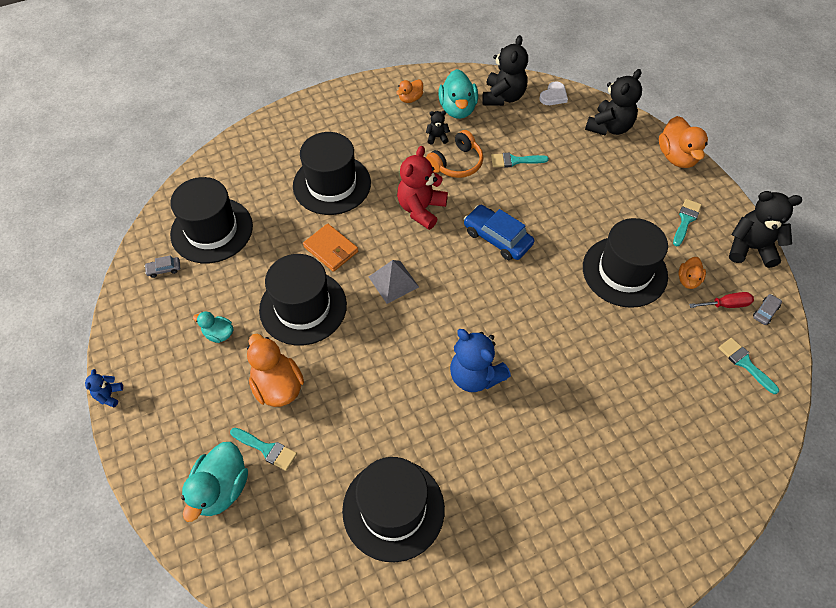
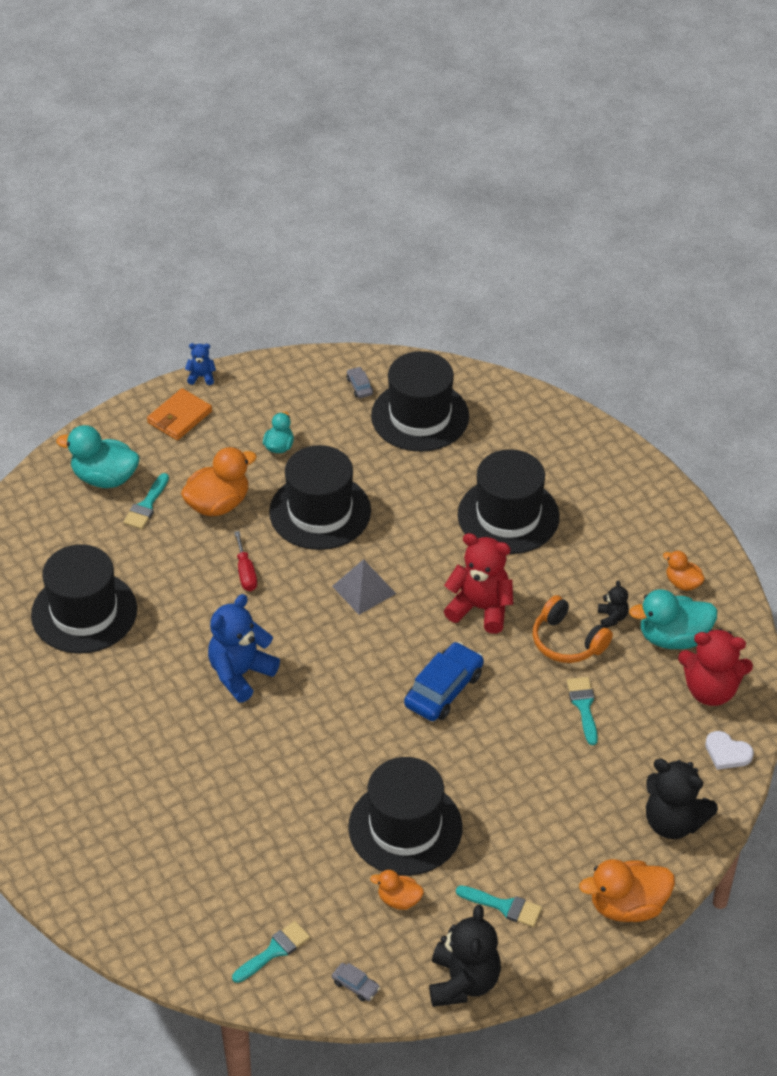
camera: 85 degrees right, 10 degrees down
orange wallet [303,224,358,272] -> orange wallet moved to [147,388,212,440]
black teddy bear [482,35,528,106] -> red teddy bear [678,629,753,706]
red screwdriver [689,292,754,308] -> red screwdriver moved to [234,531,257,591]

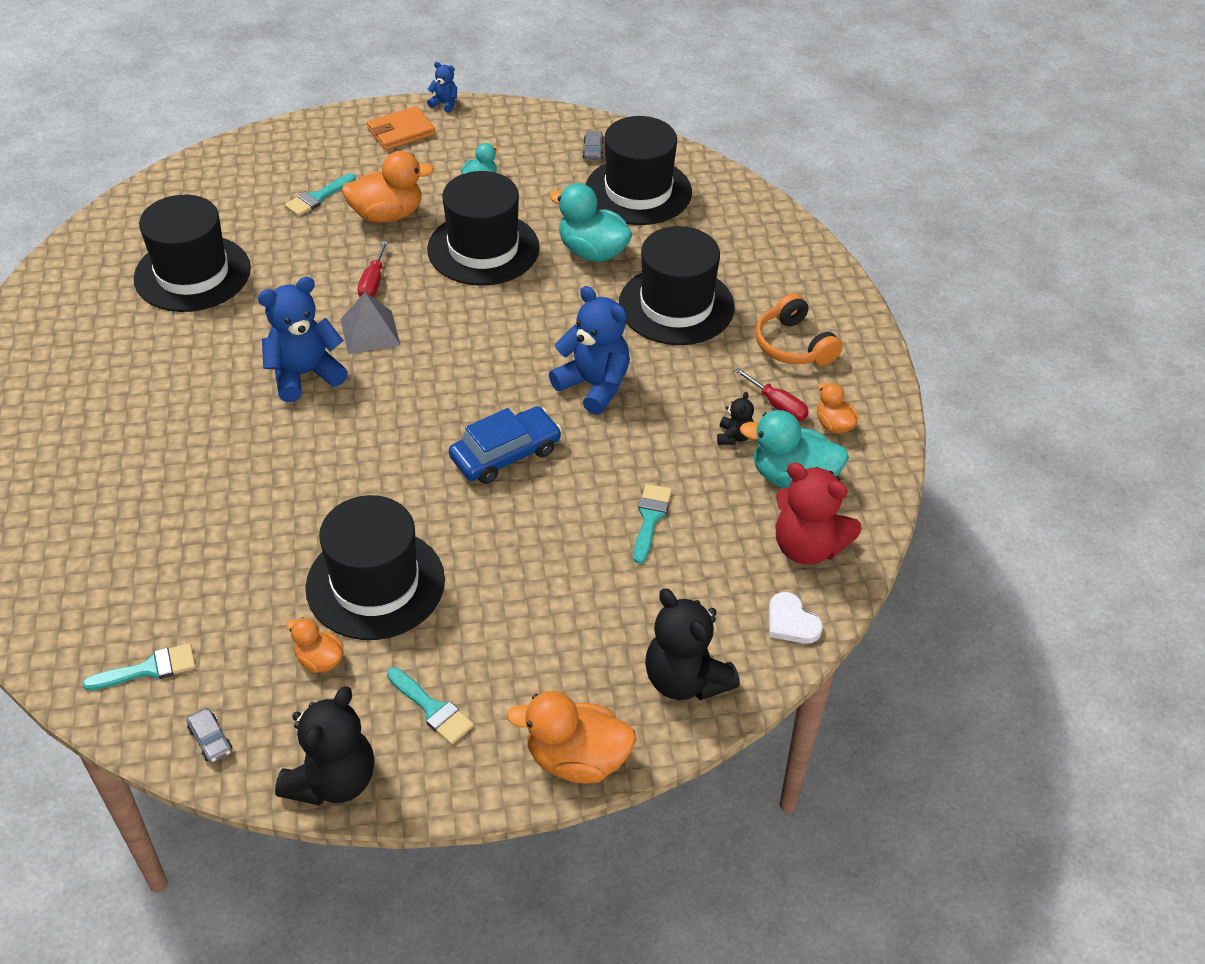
camera: 20 degrees right, 0 degrees up
turquoise duck [56,425,140,488] -> turquoise duck moved to [549,183,633,262]
grey pyramid [332,559,396,615] -> grey pyramid moved to [340,292,400,354]
red teddy bear [444,533,513,634] -> blue teddy bear [549,286,630,415]
orange headphones [533,595,613,663] -> orange headphones moved to [755,293,842,366]
none -> red screwdriver [734,368,809,421]

